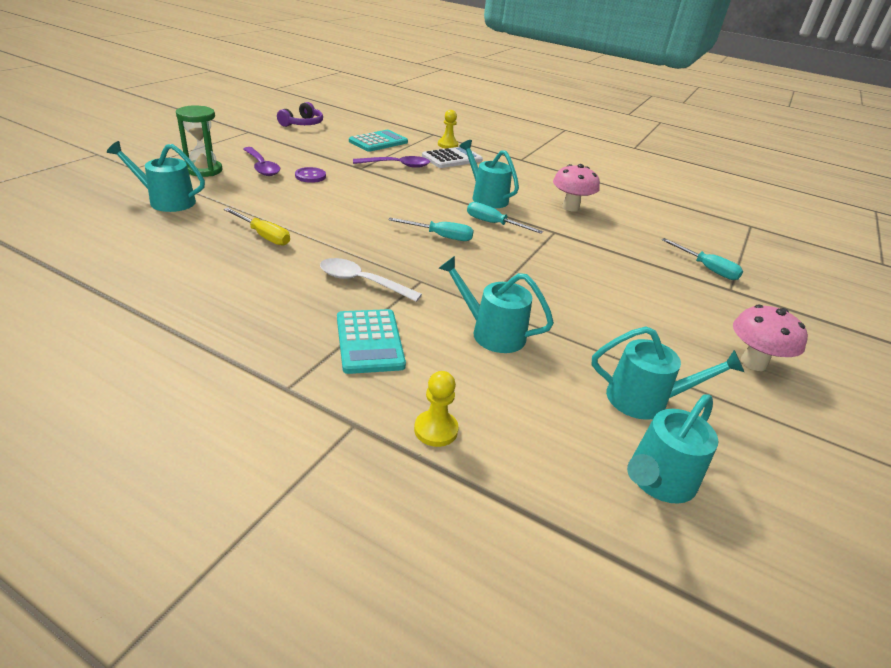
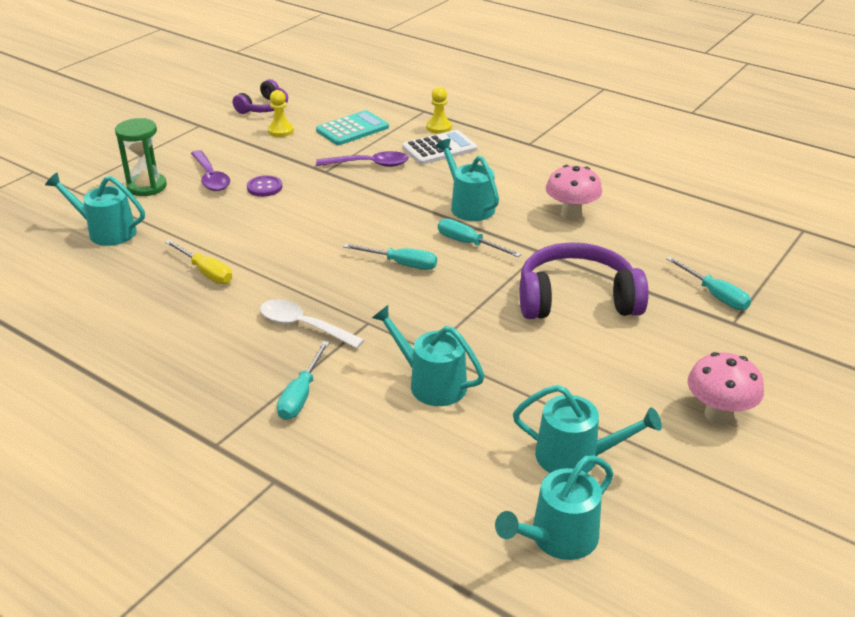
camera: 10 degrees right, 0 degrees up
turquoise calculator [337,309,406,374] -> turquoise screwdriver [277,341,329,420]
yellow pawn [414,371,459,447] -> yellow pawn moved to [268,90,294,137]
none -> purple headphones [520,242,649,319]

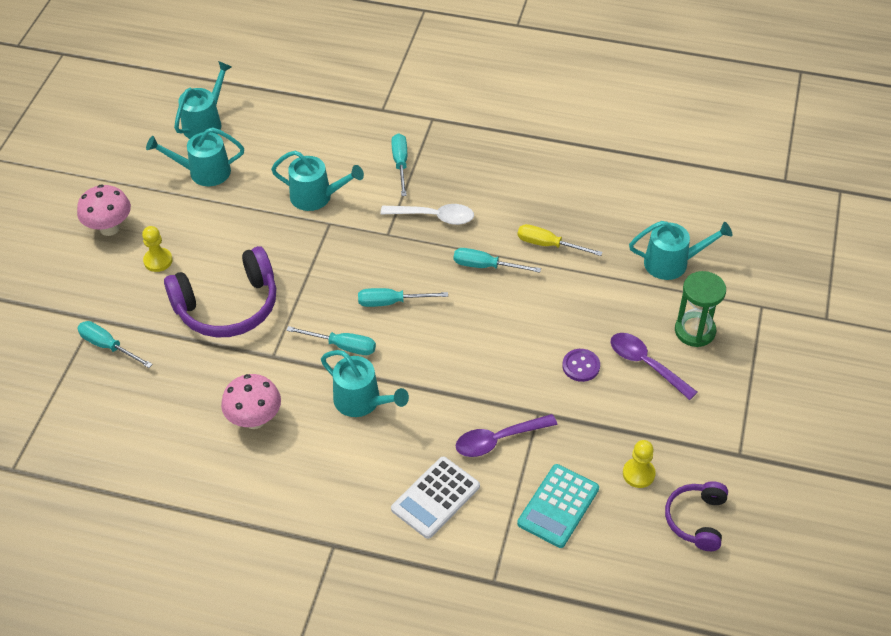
camera: 160 degrees right, 15 degrees up
yellow pawn [426,87,452,134] -> yellow pawn moved to [142,226,173,272]
none -> turquoise screwdriver [454,248,541,273]

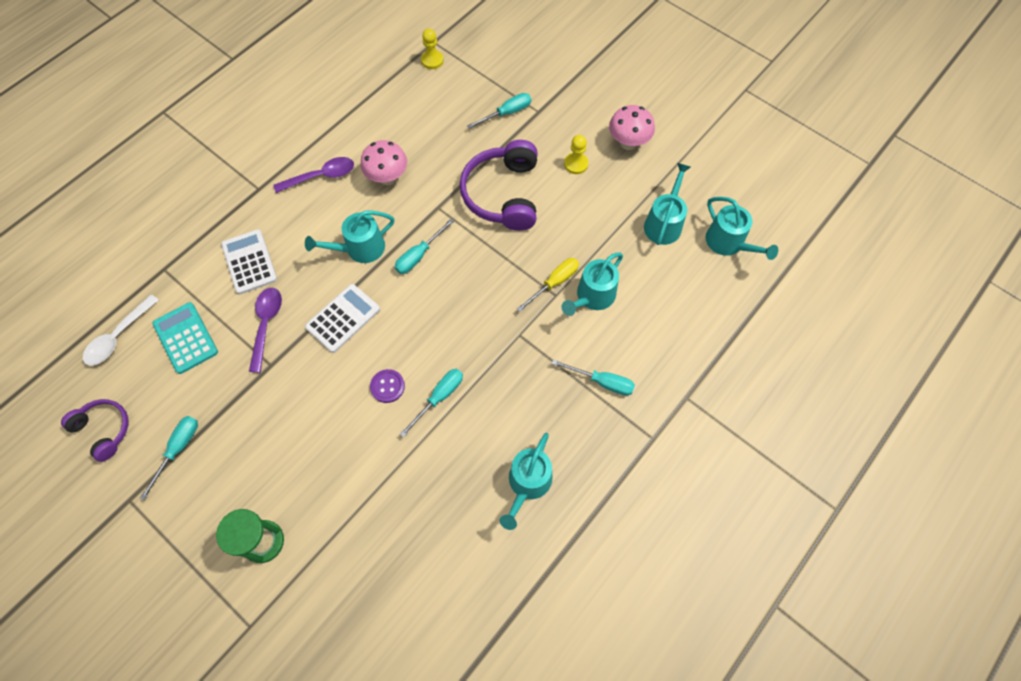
camera: 115 degrees right, 15 degrees up
turquoise screwdriver [358,288,448,307] -> turquoise screwdriver moved to [140,416,198,500]
white spoon [381,204,474,225] -> white spoon moved to [83,294,159,366]
yellow screwdriver [518,224,603,256] -> yellow screwdriver moved to [517,258,579,312]
purple button [562,349,600,382] -> purple button moved to [370,369,405,403]
purple spoon [611,333,697,400] -> purple spoon moved to [274,157,354,193]
yellow pawn [623,440,656,488] -> yellow pawn moved to [421,29,444,69]
turquoise watering can [629,221,733,280] -> turquoise watering can moved to [500,433,552,530]
none -> white calculator [305,284,380,353]

